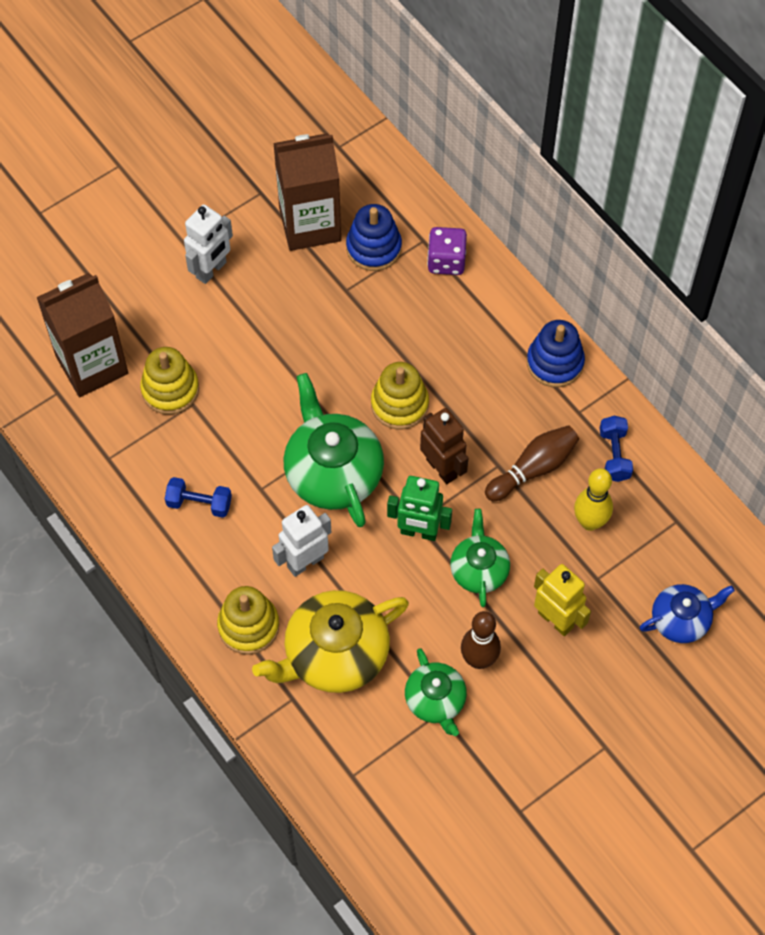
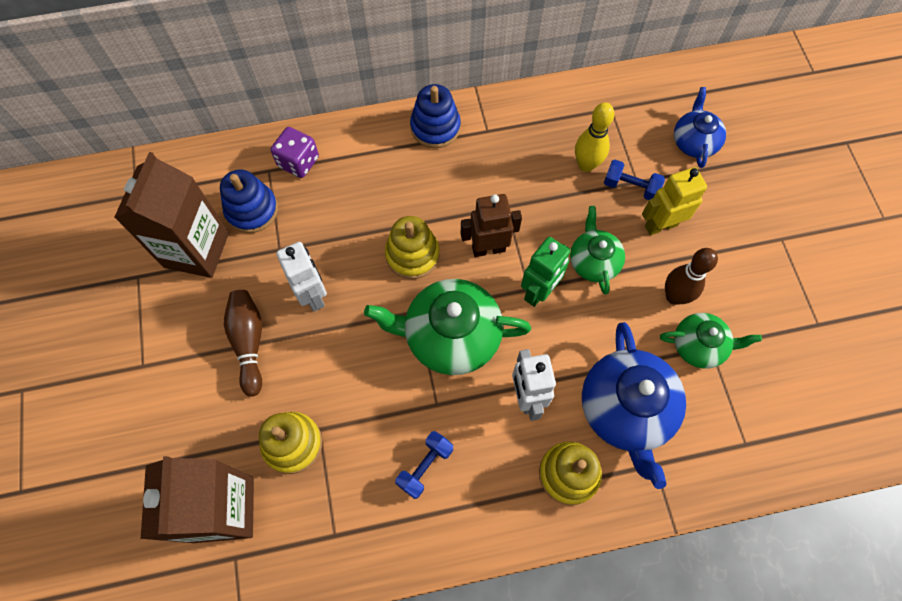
camera: 65 degrees left, 5 degrees up
white robot [184,204,233,284] -> white robot moved to [276,242,327,312]
yellow teapot [252,590,409,693] -> blue teapot [582,322,686,489]
green teapot [450,509,510,607] -> green teapot turned 60 degrees clockwise [570,206,625,295]
brown bowling pin [485,425,579,502] -> brown bowling pin moved to [224,290,262,397]
blue dumbbell [600,416,633,482] -> blue dumbbell moved to [604,160,665,200]

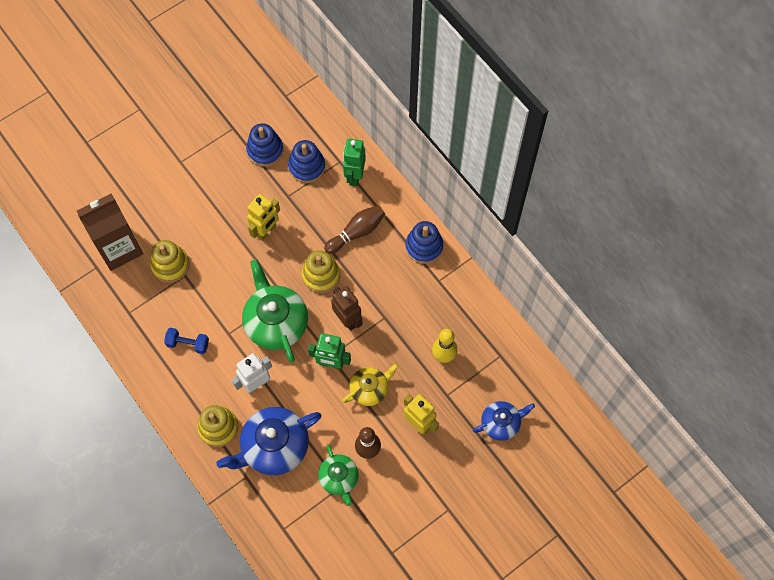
camera: 65 degrees right, 0 degrees up
brown carton [114,152,229,278] -> blue stacking toy [246,123,284,167]
brown bowling pin [224,290,262,397] -> brown bowling pin moved to [324,205,385,254]
purple dice [271,127,319,178] -> green robot [343,139,366,186]
white robot [276,242,327,312] -> yellow robot [247,194,280,241]
green teapot [570,206,625,295] -> yellow teapot [342,364,399,406]
blue dumbbell [604,160,665,200] -> none

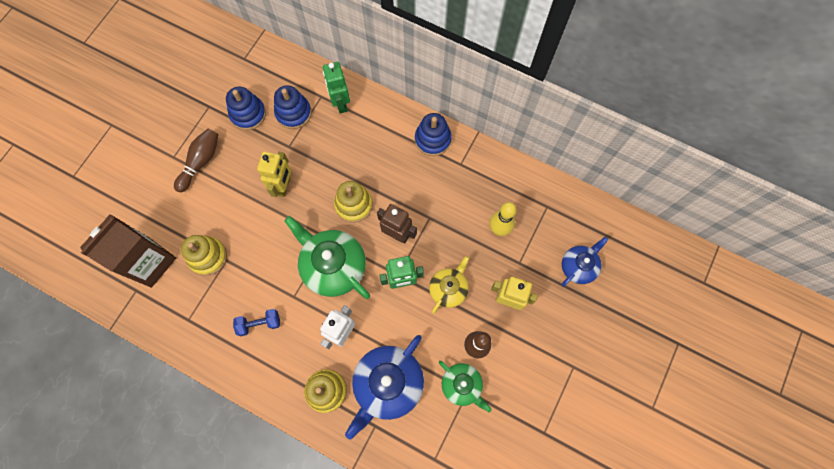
camera: 25 degrees left, 5 degrees up
brown bowling pin [324,205,385,254] -> brown bowling pin moved to [174,129,218,192]

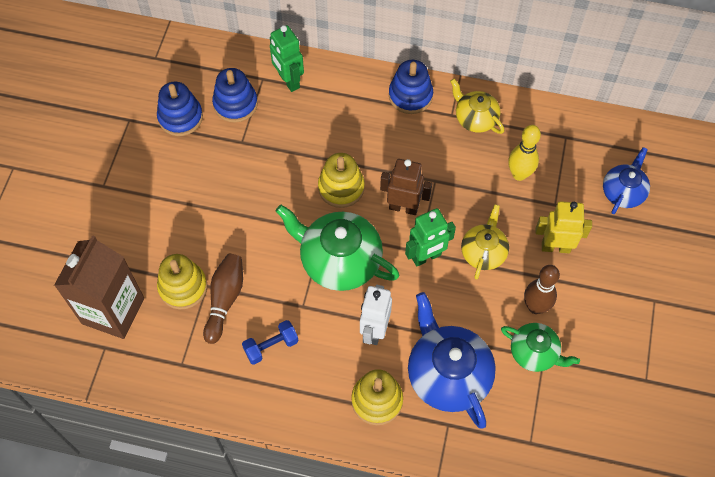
camera: 15 degrees left, 10 degrees down
brown bowling pin [174,129,218,192] -> brown bowling pin moved to [203,254,243,344]
yellow robot [257,151,291,197] -> none
blue teapot [345,335,424,440] -> blue teapot turned 135 degrees clockwise [408,292,496,429]
none -> yellow teapot [450,79,504,134]

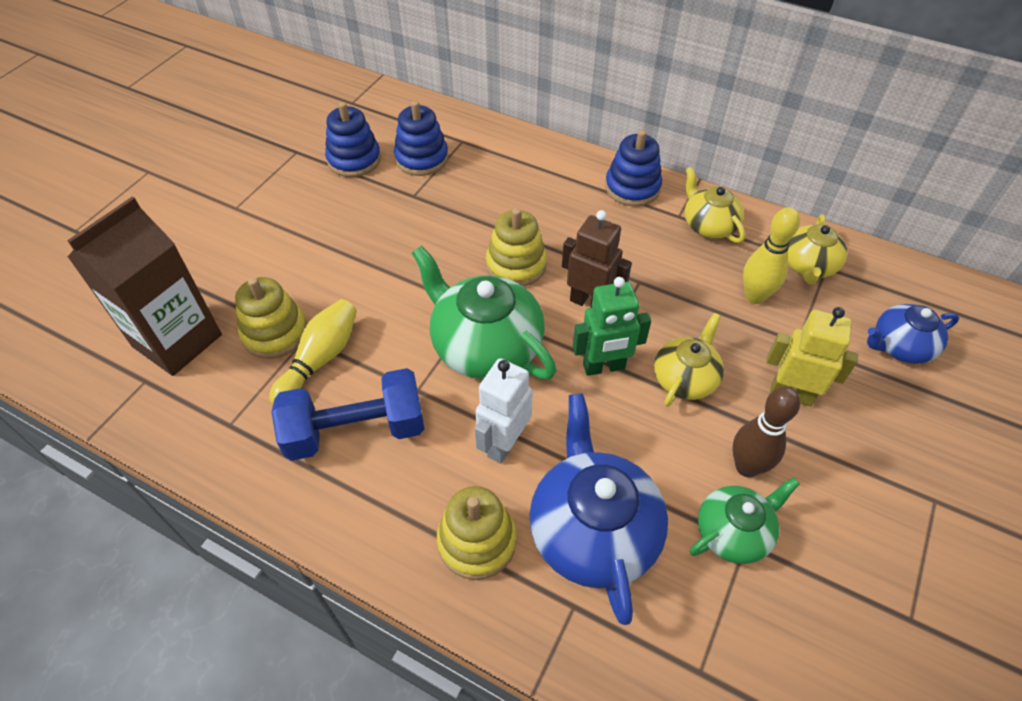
camera: 15 degrees right, 10 degrees down
brown bowling pin [203,254,243,344] -> yellow bowling pin [269,299,357,404]
blue dumbbell [242,320,299,365] -> blue dumbbell [271,368,425,461], size x1.81
green robot [270,25,304,92] -> none
green teapot [501,323,580,372] -> green teapot turned 75 degrees counterclockwise [690,477,800,564]
blue teapot [603,147,650,214] -> blue teapot turned 150 degrees counterclockwise [867,304,959,364]
none -> yellow teapot [788,214,847,285]

